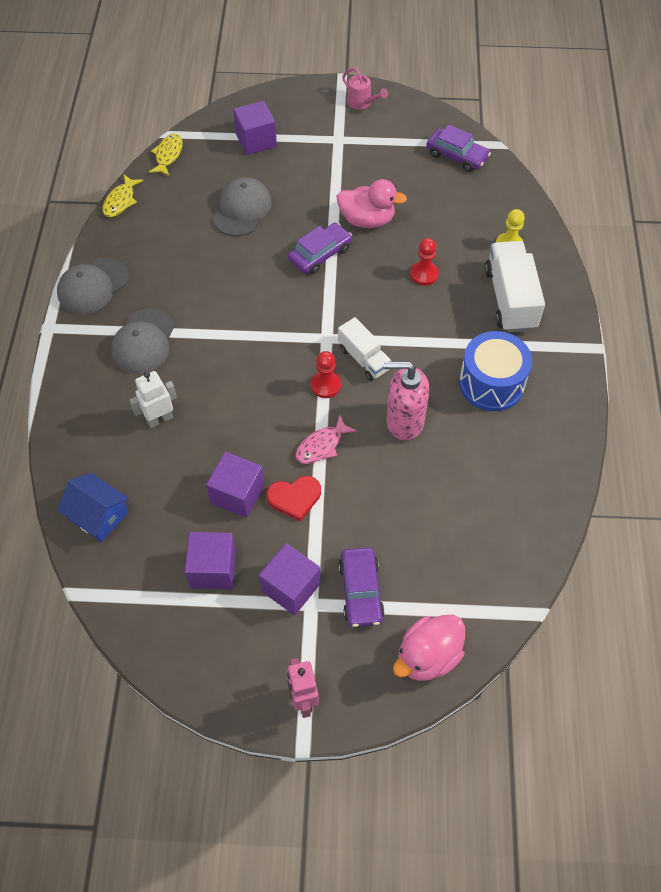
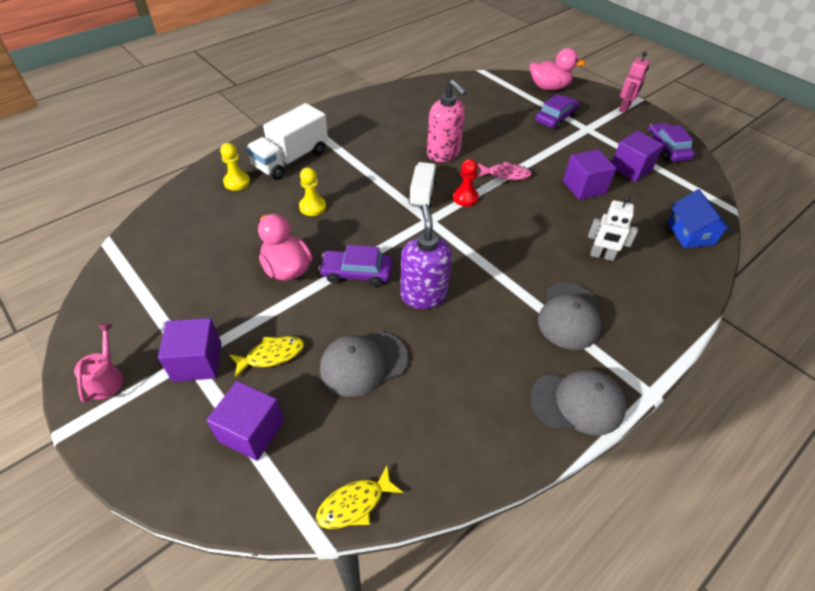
camera: 135 degrees left, 10 degrees down
yellow fish [103,175,143,217] -> yellow fish moved to [229,336,304,378]
grey cap [111,309,175,374] -> grey cap turned 135 degrees clockwise [538,283,601,350]
purple cube [259,543,321,615] -> purple cube moved to [158,318,222,382]
red heart [266,476,321,521] -> none
red pawn [410,238,439,286] -> yellow pawn [299,167,326,216]
purple car [426,124,491,172] -> purple car moved to [647,123,695,162]
blue drum [459,331,532,411] -> none
none -> purple soap dispenser [400,204,452,309]

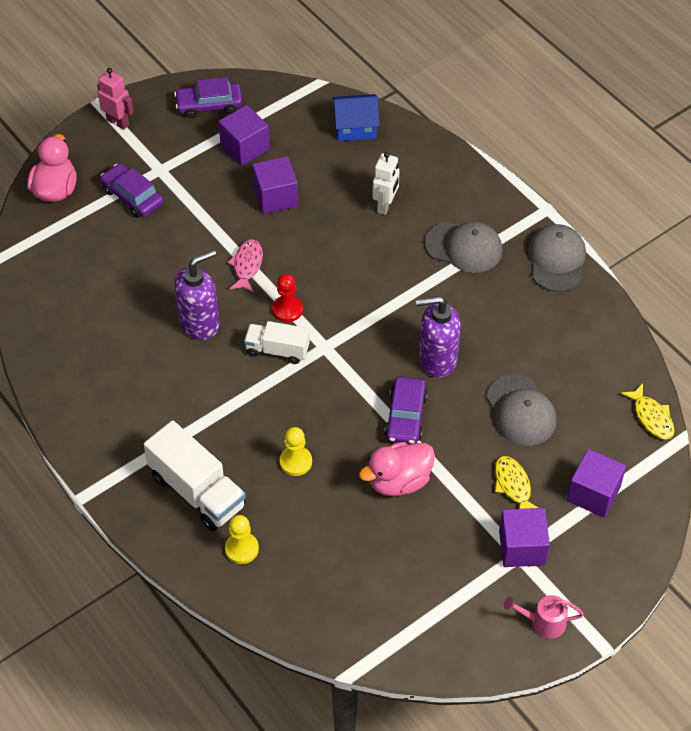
camera: 85 degrees left, 5 degrees up
pink soap dispenser [427,80,467,162] -> purple soap dispenser [174,249,220,340]

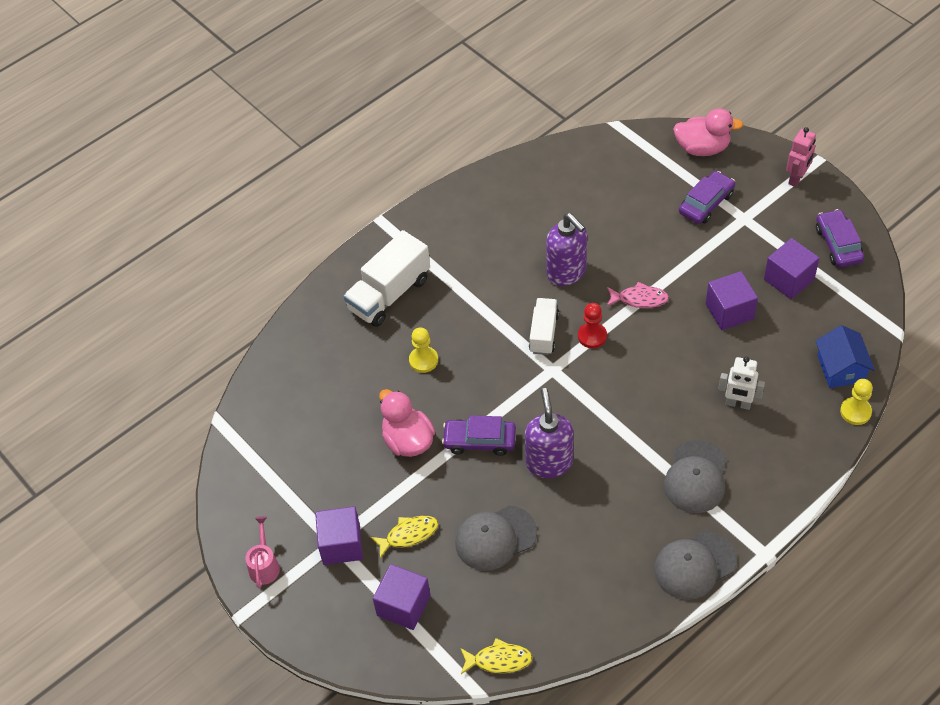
camera: 90 degrees right, 0 degrees up
yellow pawn [225,515,259,564] -> yellow pawn moved to [840,379,873,425]
grey cap [528,224,586,292] -> grey cap turned 150 degrees clockwise [654,531,737,600]
yellow fish [621,383,674,440] -> yellow fish turned 150 degrees counterclockwise [460,638,533,674]

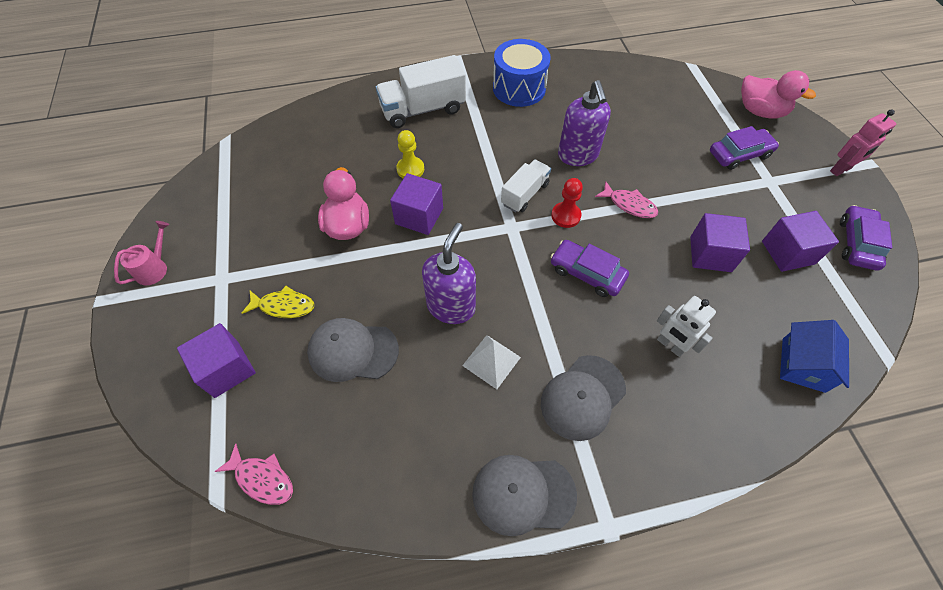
camera: 25 degrees right, 5 degrees up
purple cube [315,506,363,565] -> purple cube moved to [390,173,443,235]
purple car [442,416,516,456] -> purple car moved to [551,240,629,297]
yellow fish [460,638,533,674] -> pink fish [214,443,293,505]
yellow pawn [840,379,873,425] -> none
none -> white pyramid [462,335,521,389]
none -> blue drum [493,39,551,107]

